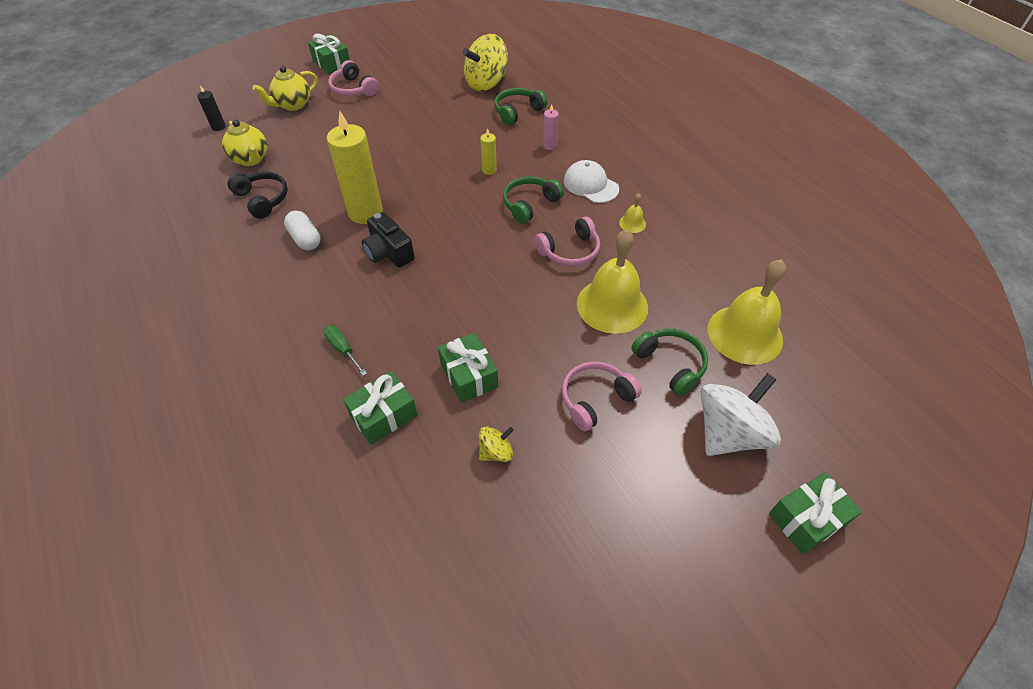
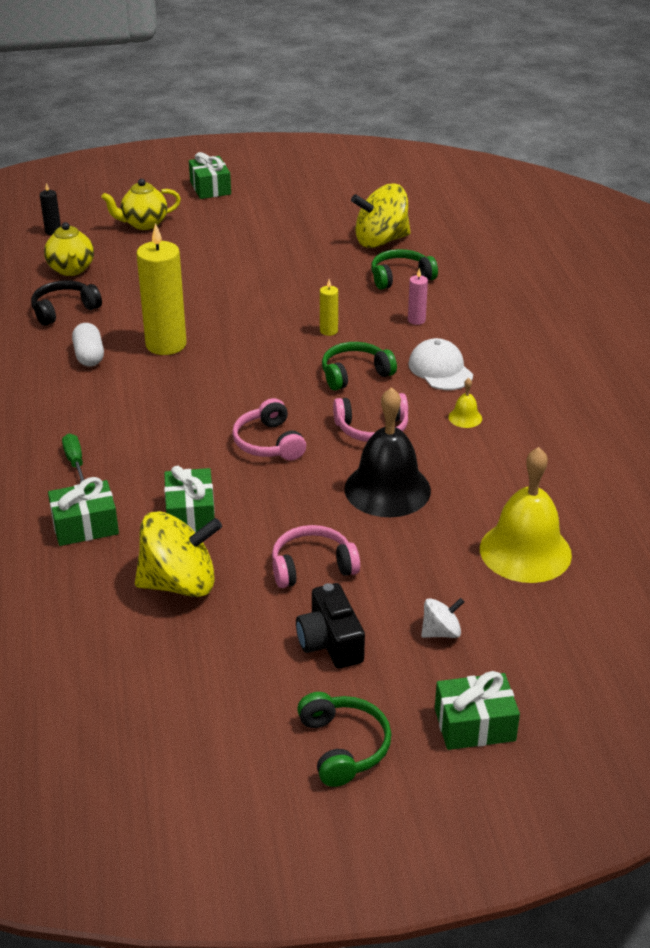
camera: 20 degrees right, 15 degrees down
black headphones [228,171,288,219] -> black headphones turned 105 degrees counterclockwise [31,280,102,326]
pink headphones [328,60,379,96] -> pink headphones moved to [232,398,306,461]
black camera [362,212,415,268] -> black camera moved to [296,583,365,669]
yellow spinning top [479,427,514,462] -> yellow spinning top [135,511,222,597], size x2.09
yellow bell [577,229,648,334] -> black bell [344,387,431,517]
green headphones [631,329,708,396] -> green headphones moved to [297,692,391,787]
white spinning top [701,373,781,456] -> white spinning top [421,598,464,638], size x0.48

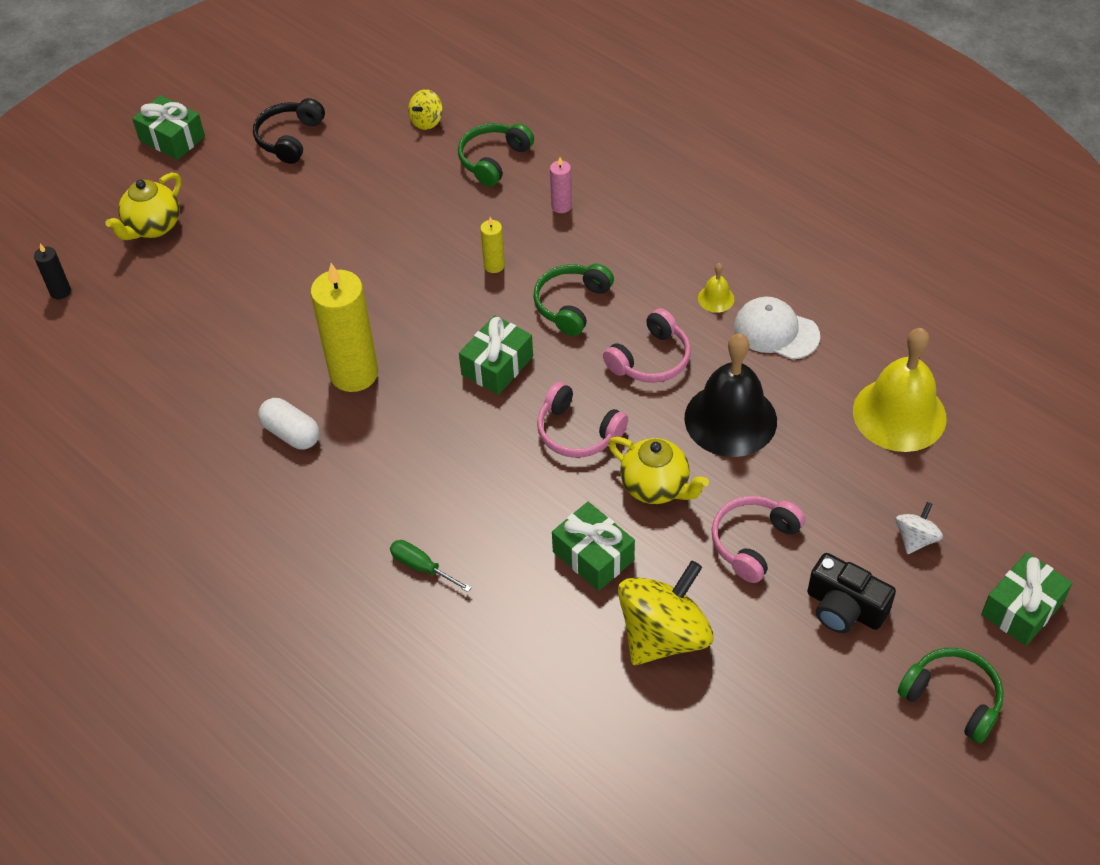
camera: 35 degrees left, 15 degrees up
black headphones [31,280,102,326] -> black headphones moved to [253,98,325,164]
yellow teapot [44,222,94,276] -> yellow teapot moved to [608,437,709,504]
green gift [48,477,119,546] -> green gift moved to [459,315,533,395]
yellow spinning top [351,184,411,248] -> yellow spinning top [408,89,443,130], size x0.48
white cap [408,338,473,390] -> white cap moved to [734,297,820,360]

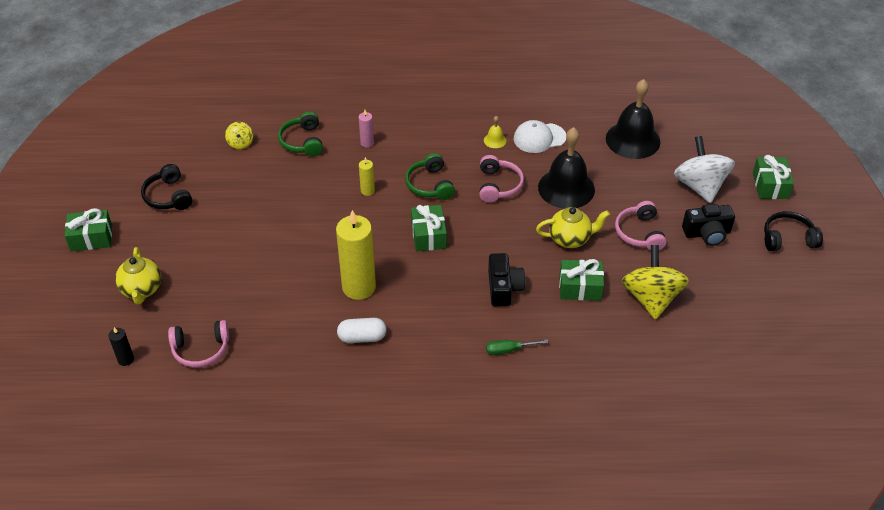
camera: 45 degrees left, 5 degrees down
pink headphones [537,382,628,458] -> pink headphones moved to [168,320,229,368]
yellow bell [853,328,947,452] -> black bell [606,79,660,159]
white spinning top [896,502,943,554] -> white spinning top [674,136,735,203], size x2.09
green headphones [898,648,1004,744] -> black headphones [764,211,823,251]
none -> black camera [488,253,525,307]

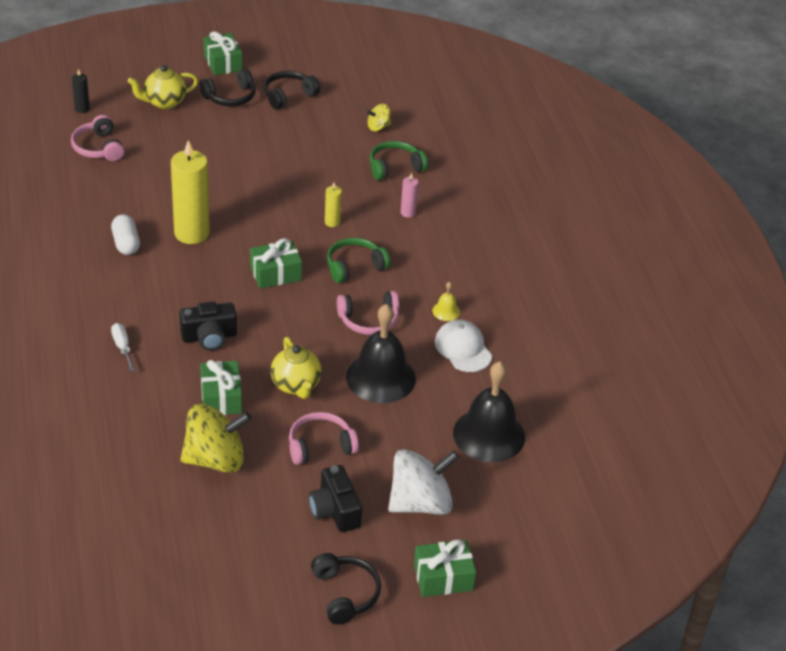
camera: 75 degrees right, 5 degrees down
green screwdriver [486,339,548,355] -> white screwdriver [111,323,135,371]
none -> black headphones [199,69,256,106]

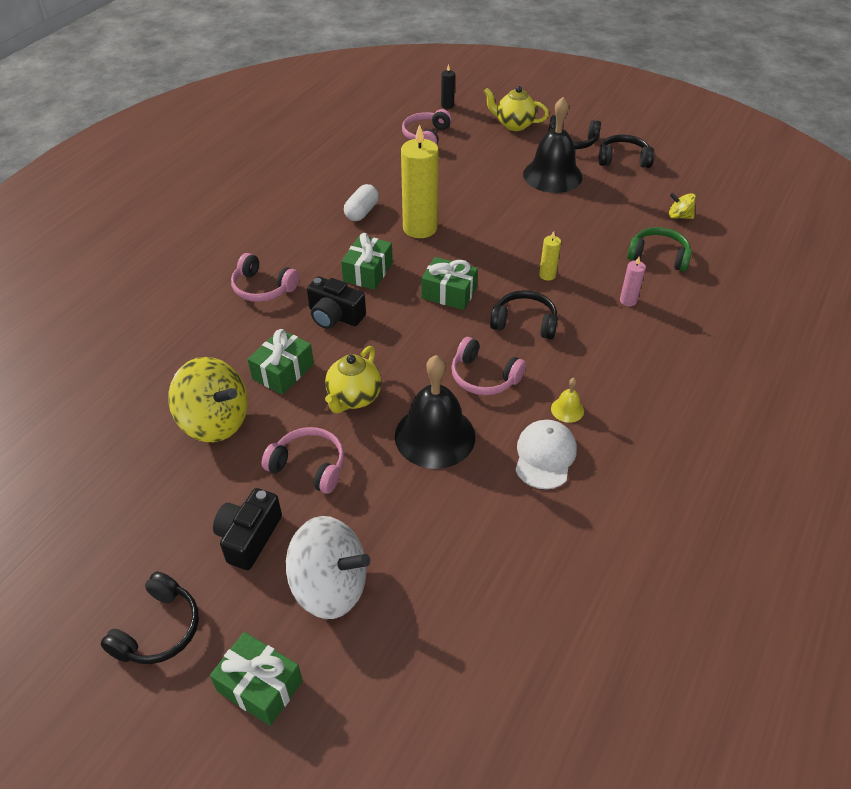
camera: 45 degrees right, 5 degrees up
white screwdriver [111,323,135,371] -> pink headphones [231,253,299,302]
green gift [204,31,243,75] -> green gift moved to [341,233,393,290]
green headphones [327,238,390,283] -> black headphones [490,290,558,339]
black bell [453,361,525,462] -> black bell moved to [523,97,582,193]

